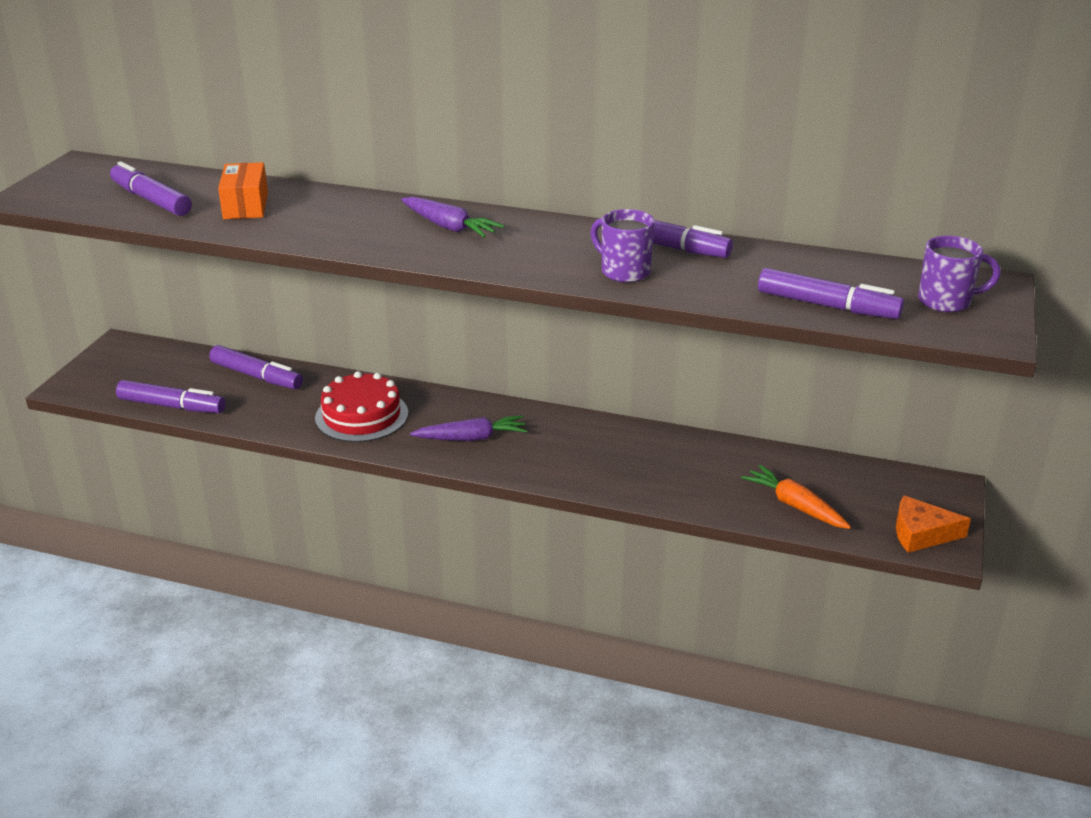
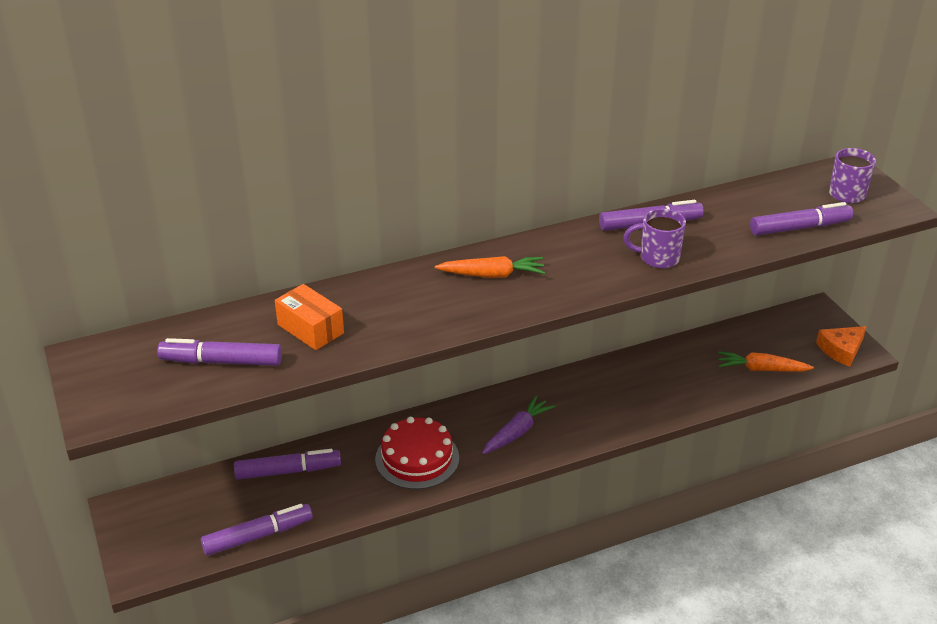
camera: 40 degrees left, 5 degrees up
purple carrot [401,197,504,238] -> orange carrot [435,256,545,278]

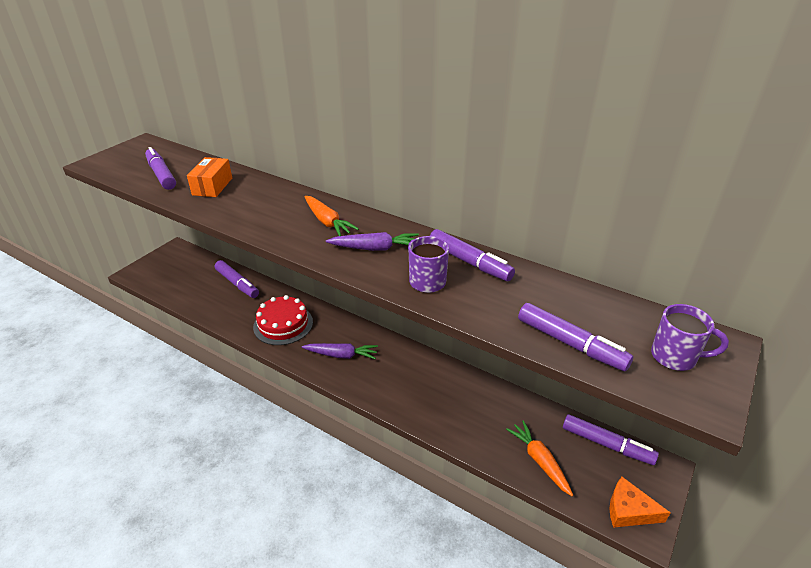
camera: 55 degrees right, 0 degrees up
purple marker [201,504,313,556] -> purple marker moved to [563,414,659,465]
none -> purple carrot [326,232,419,251]

